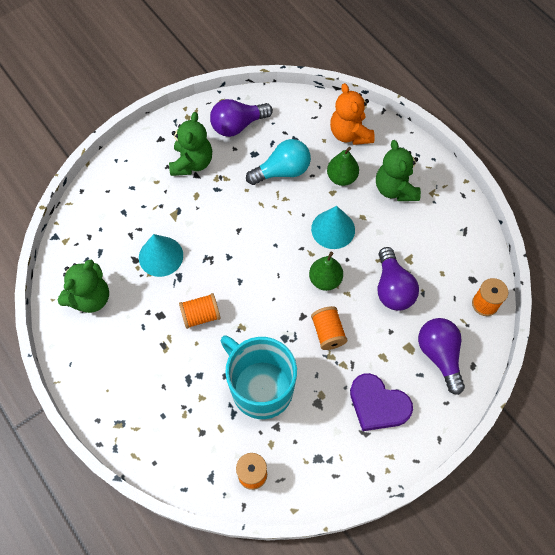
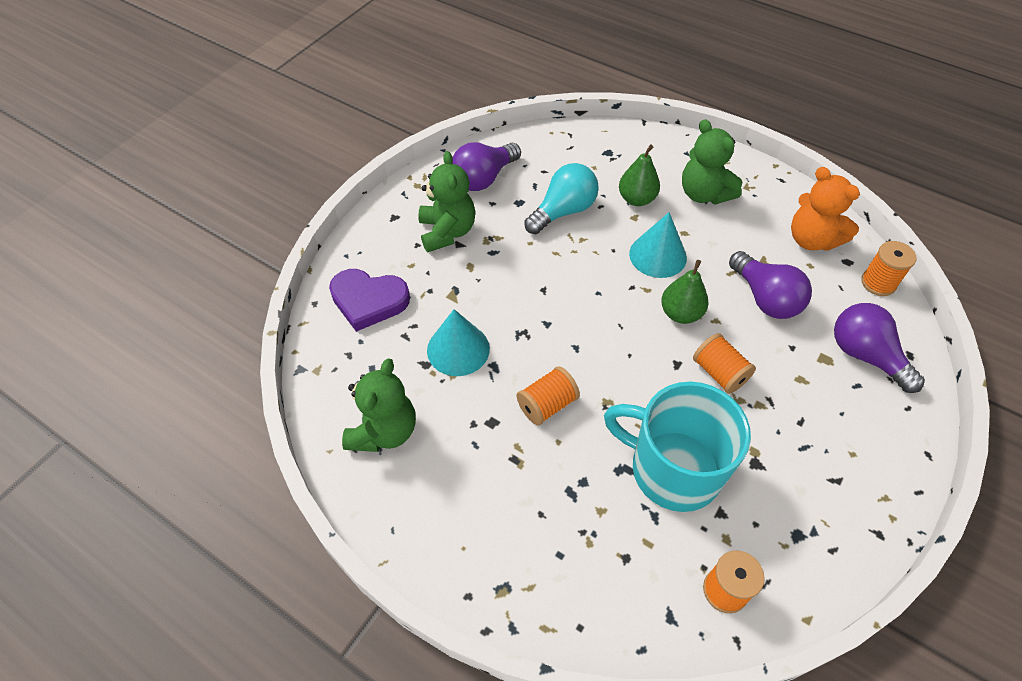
camera: 20 degrees left, 10 degrees down
orange teddy bear [330,83,375,145] -> orange teddy bear moved to [791,167,860,251]
purple heart [350,373,413,431] -> purple heart moved to [329,269,410,332]

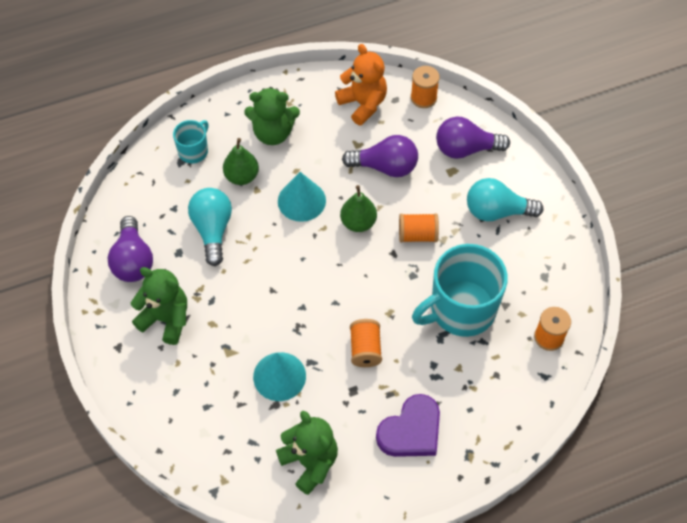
camera: 55 degrees left, 5 degrees up
purple heart [329,269,410,332] -> purple heart moved to [376,394,440,457]
orange teddy bear [791,167,860,251] -> orange teddy bear turned 120 degrees counterclockwise [335,44,387,126]
none -> turquoise mug [173,120,208,163]
none -> turquoise light bulb [467,178,543,221]

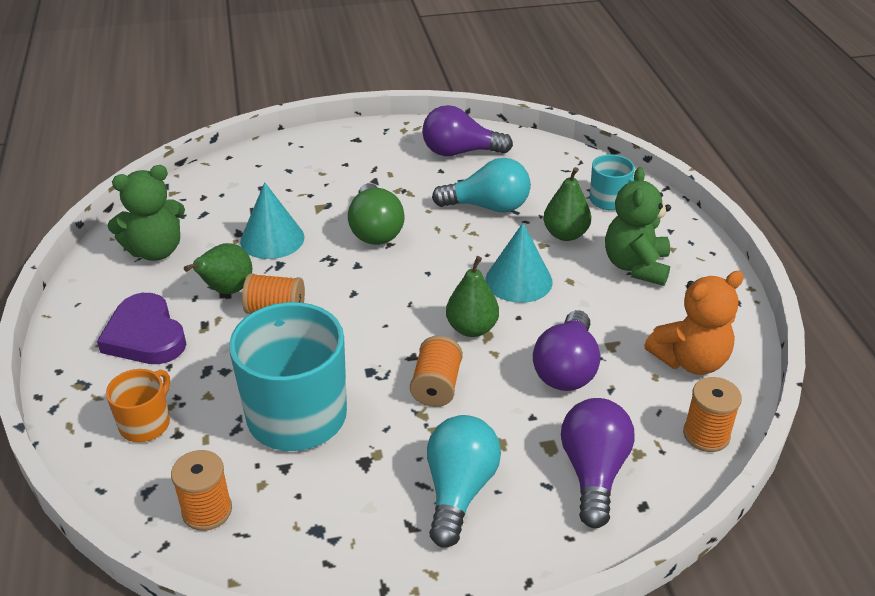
camera: 100 degrees right, 20 degrees down
green teddy bear [131,267,187,345] -> none
none -> orange mug [106,369,170,442]
none -> green pear [184,243,252,294]
none -> green light bulb [348,183,405,245]

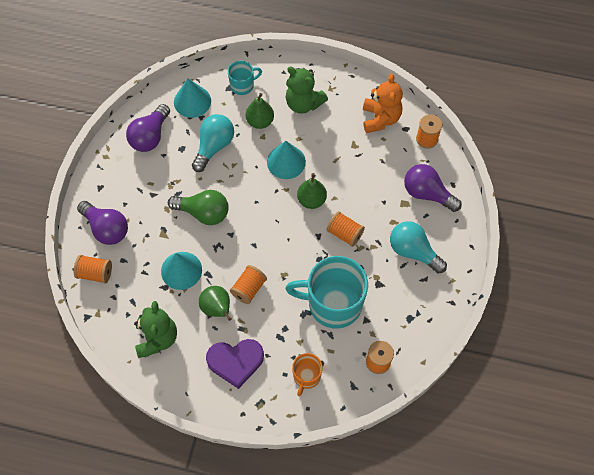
camera: 65 degrees left, 25 degrees up
orange mug [106,369,170,442] -> orange mug turned 120 degrees counterclockwise [292,353,323,396]
purple light bulb [533,310,600,391] -> purple light bulb moved to [77,201,128,245]
none -> orange spool [74,255,112,284]
none -> turquoise cone [174,79,211,118]

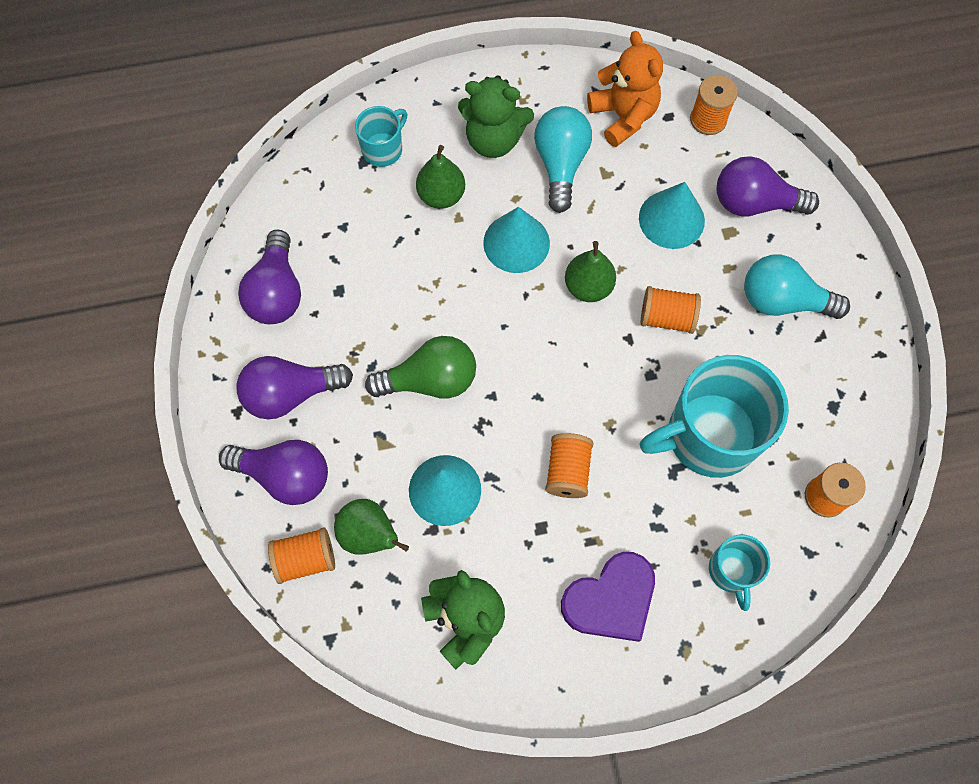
camera: 25 degrees left, 5 degrees up
turquoise cone [174,79,211,118] -> turquoise cone moved to [639,182,705,249]
turquoise light bulb [192,114,234,172] -> turquoise light bulb moved to [534,106,592,213]
green pear [199,286,232,321] -> green pear moved to [334,499,409,554]
orange mug [292,353,323,396] -> turquoise mug [709,535,770,611]
none -> purple light bulb [236,356,353,419]

